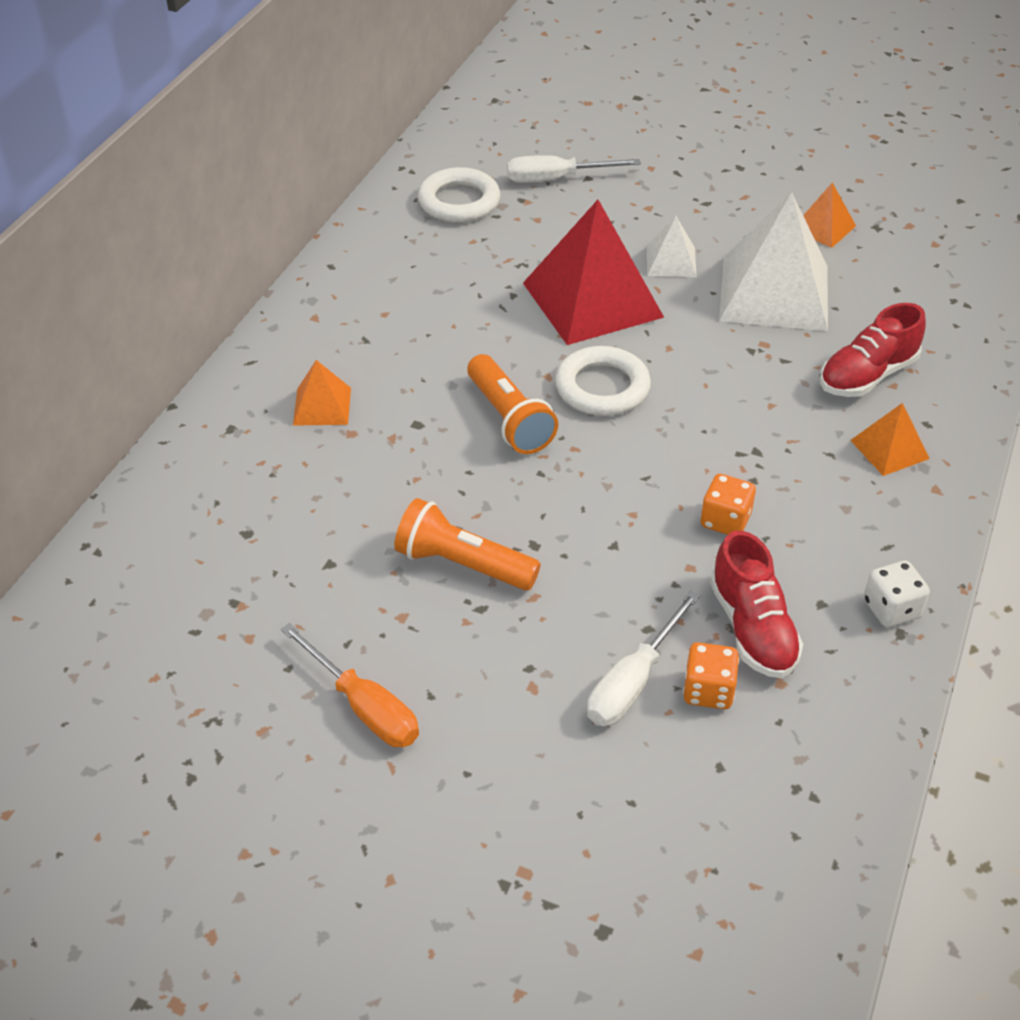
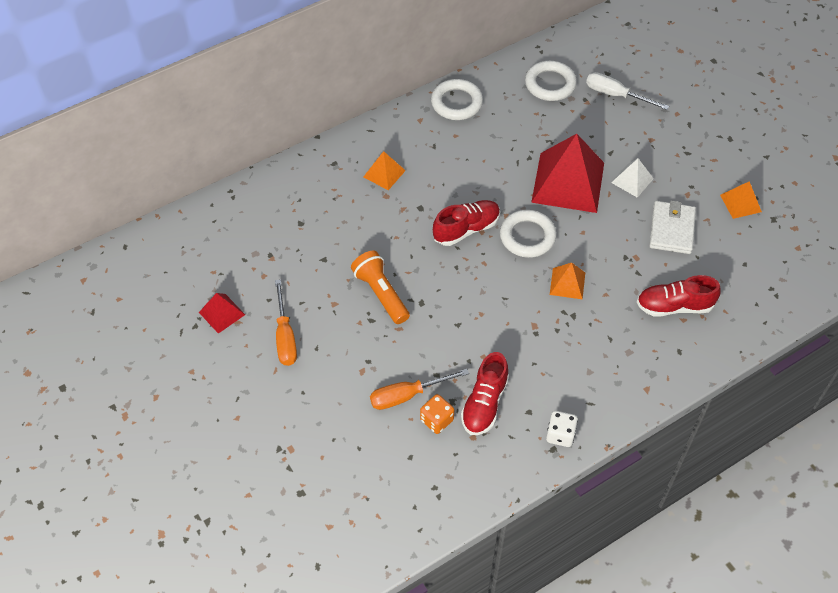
camera: 35 degrees right, 10 degrees up
orange flashlight [467,354,558,454] -> red shoe [433,200,500,246]
white screwdriver [587,591,700,726] -> orange screwdriver [370,369,469,410]
orange dice [701,474,756,535] -> none
white pyramid [719,192,828,331] -> white wallet [650,200,696,254]
orange pyramid [850,403,930,476] -> orange pyramid moved to [550,263,585,300]
none -> red pyramid [199,293,245,334]
none -> white ring [431,79,483,120]

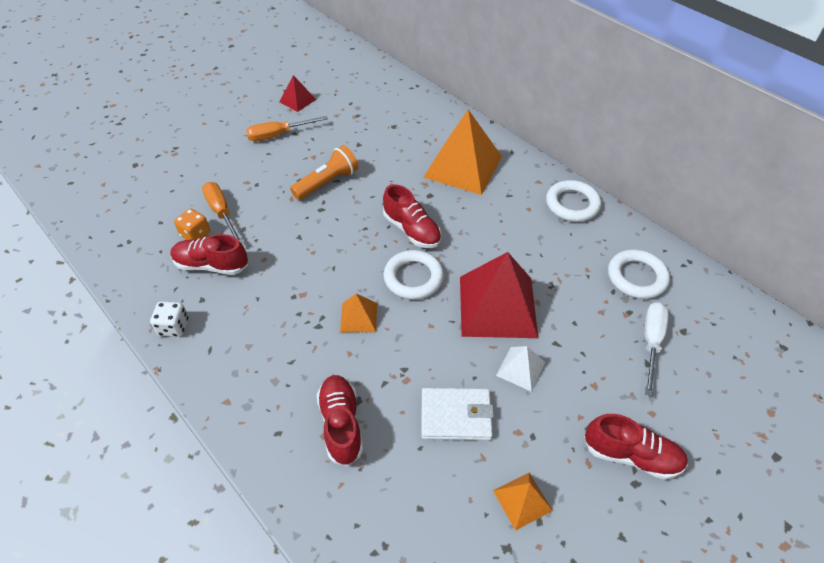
camera: 80 degrees right, 5 degrees down
orange pyramid [364,151,406,190] -> orange pyramid [423,110,502,195], size x2.11
none -> red shoe [584,414,688,479]

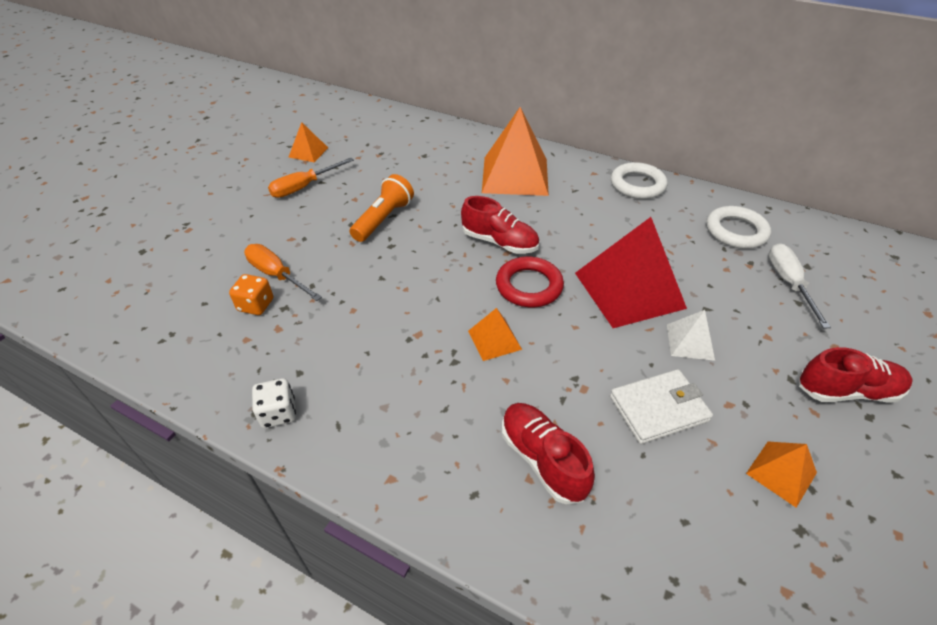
camera: 20 degrees left, 5 degrees down
red shoe [170,234,248,275] -> none
red pyramid [279,75,316,112] -> orange pyramid [289,122,328,162]
white ring [384,250,444,300] -> red ring [496,257,564,307]

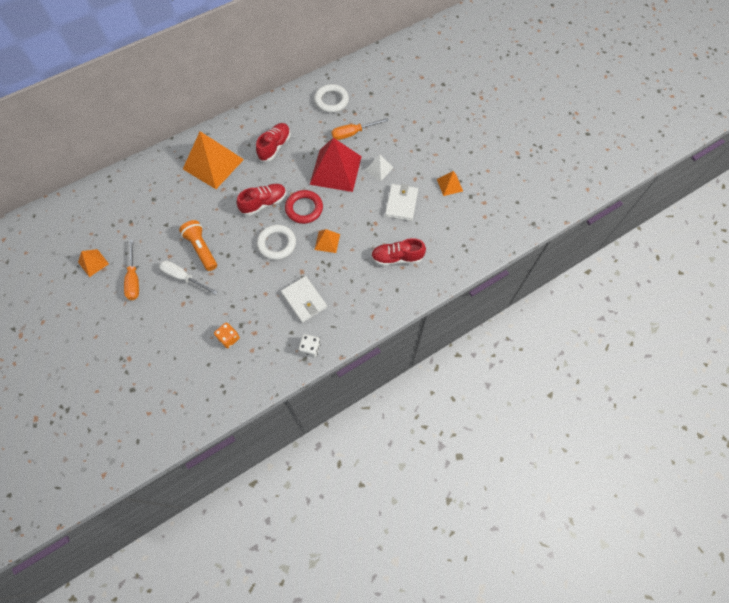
camera: 60 degrees left, 20 degrees up
orange screwdriver [244,244,322,301] -> orange screwdriver moved to [331,118,389,140]
white ring [611,162,668,199] -> white ring moved to [257,225,296,260]
white screwdriver [768,243,831,328] -> white screwdriver moved to [159,260,218,295]
red shoe [799,347,913,403] -> red shoe moved to [256,123,291,161]
none -> white wallet [281,276,327,323]

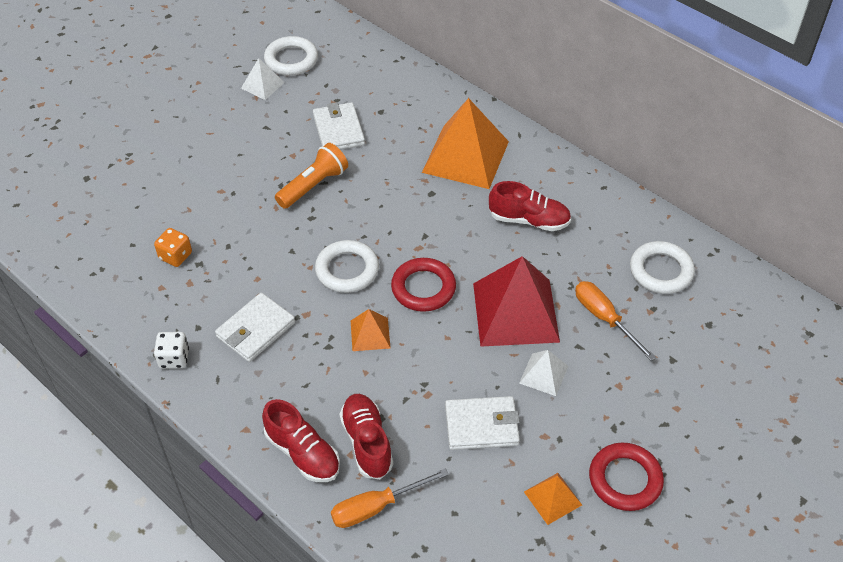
camera: 75 degrees right, 15 degrees down
orange pyramid [78,249,109,277] -> white pyramid [241,58,285,100]
orange screwdriver [124,240,139,300] -> orange screwdriver moved to [331,469,449,528]
white screwdriver [159,260,218,295] -> none
red shoe [237,184,286,216] -> red shoe moved to [262,399,340,482]
none -> white ring [264,36,318,76]
none -> white wallet [313,102,365,150]
none -> red ring [589,443,664,511]

